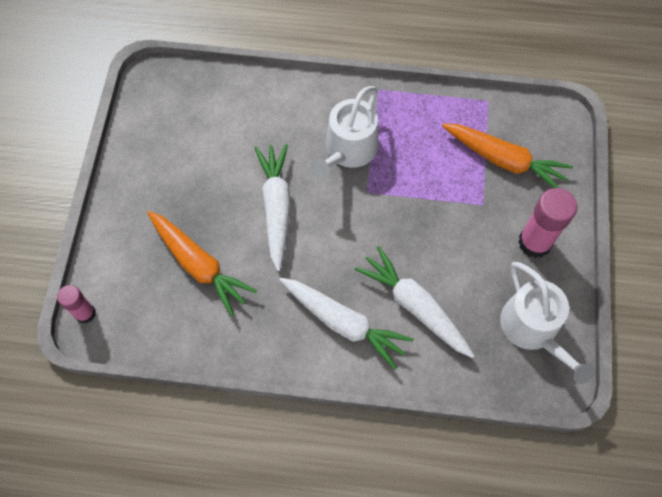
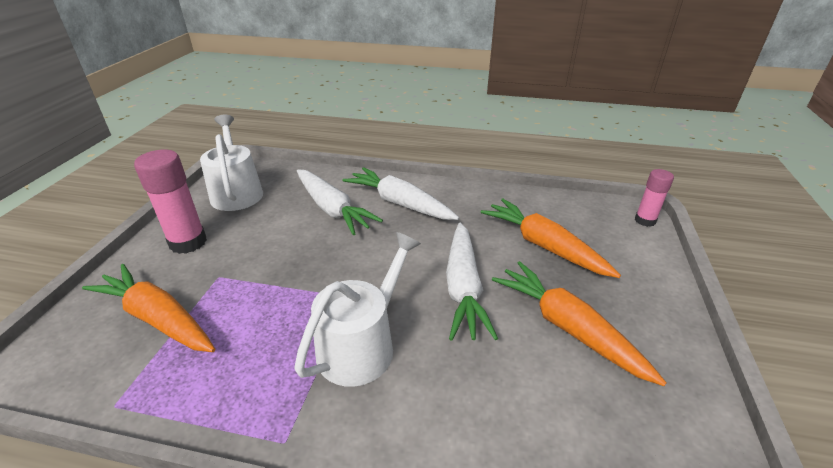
camera: 175 degrees left, 30 degrees down
none -> orange carrot [492,261,667,386]

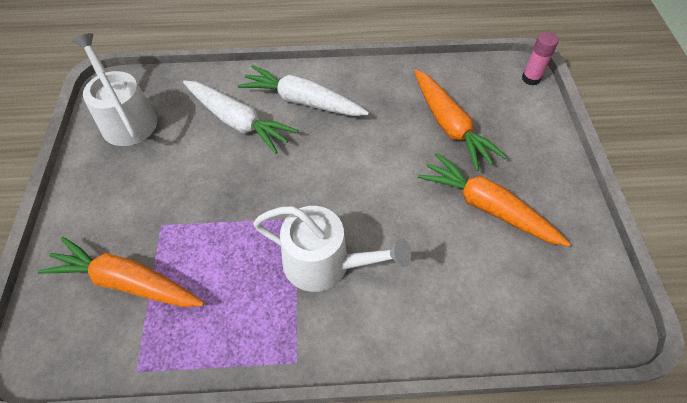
camera: 15 degrees left, 20 degrees up
pink glue stick [134,150,207,254] -> none
white watering can [294,232,421,387] -> white watering can turned 90 degrees clockwise [253,206,411,292]
white carrot [446,222,498,341] -> none
orange carrot [481,199,621,278] -> orange carrot turned 150 degrees counterclockwise [414,69,507,171]

